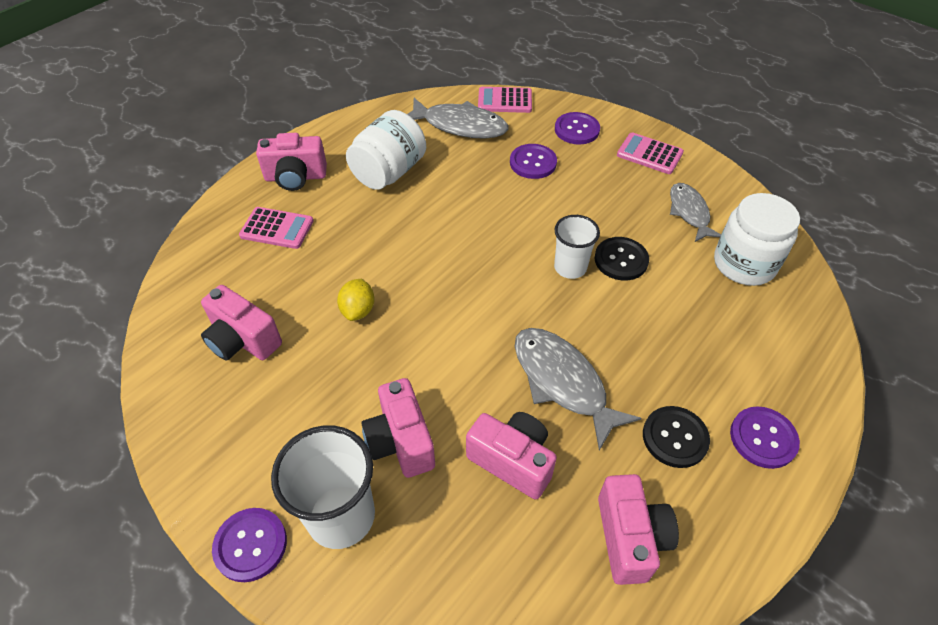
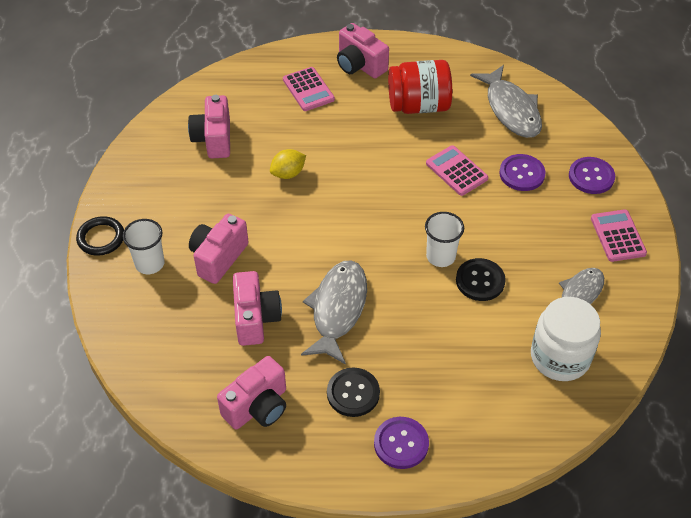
camera: 50 degrees right, 0 degrees up
purple button [212,508,287,582] -> black ring [76,216,124,256]
white cup [271,425,375,549] -> white cup [122,219,165,274], size x0.62
white jar [346,110,426,190] -> red jar [388,60,452,114]
pink calculator [478,87,532,113] -> pink calculator moved to [426,145,488,196]

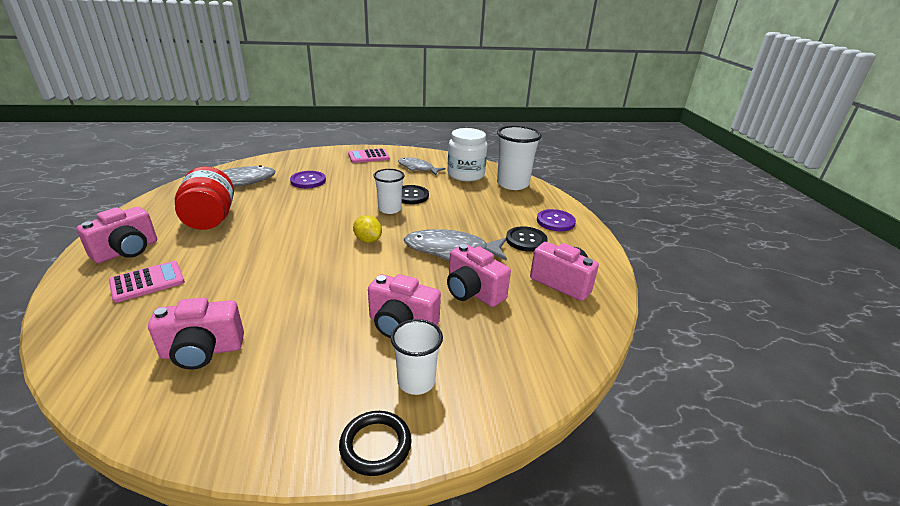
camera: 100 degrees left, 20 degrees down
pink camera [233,271,282,346] -> pink camera turned 120 degrees counterclockwise [447,244,511,307]
yellow lemon [270,149,306,179] -> yellow lemon moved to [353,215,382,243]
pink calculator [426,145,488,196] -> none
purple button [569,157,615,194] -> none
none -> white cup [497,126,542,190]

